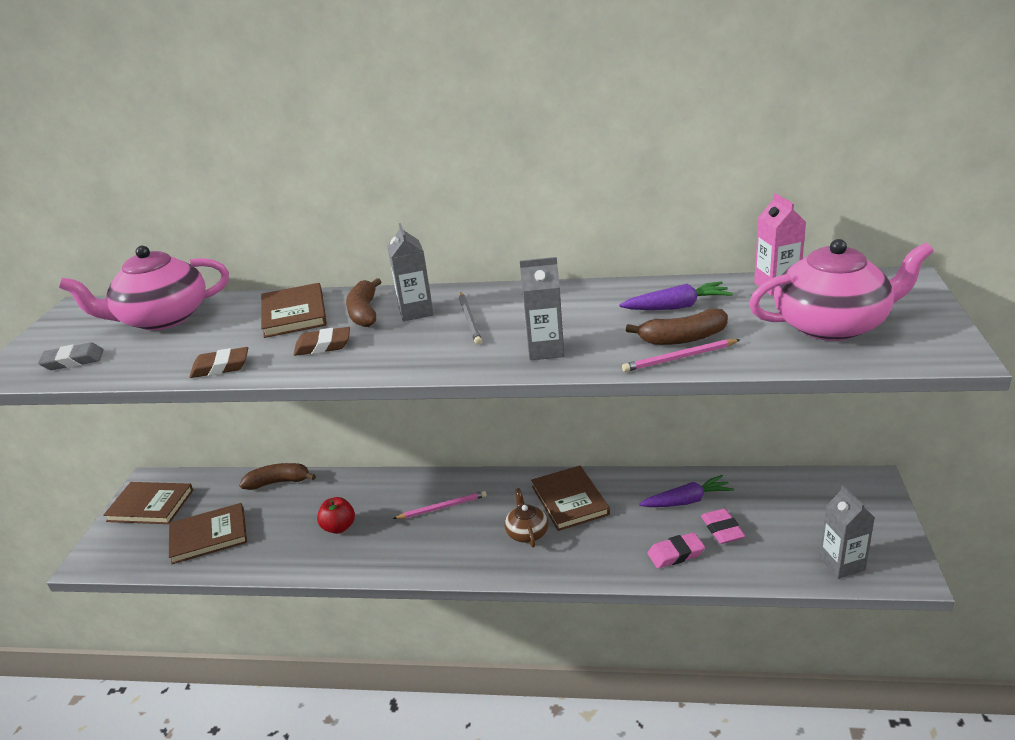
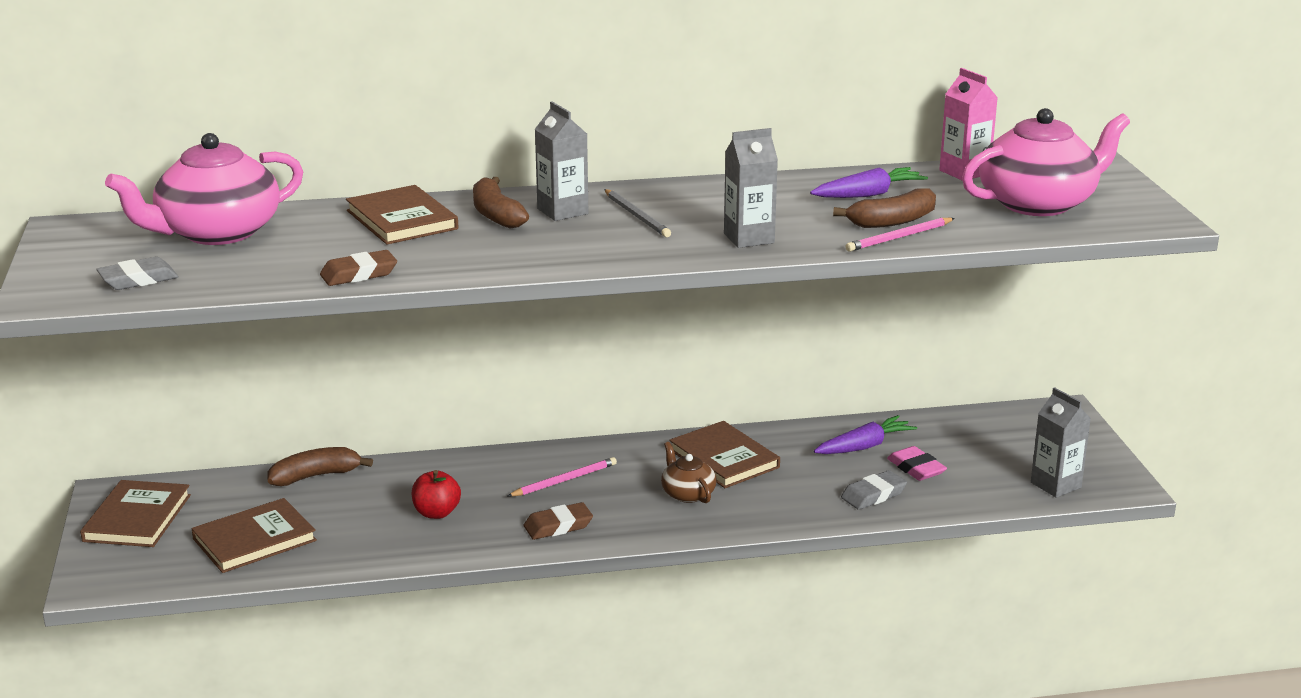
camera: 20 degrees left, 5 degrees down
brown book [103,482,193,524] -> brown book turned 75 degrees counterclockwise [80,480,191,547]
brown eraser [294,327,350,356] -> brown eraser moved to [524,502,593,540]
pink eraser [647,532,705,568] -> grey eraser [841,470,907,510]

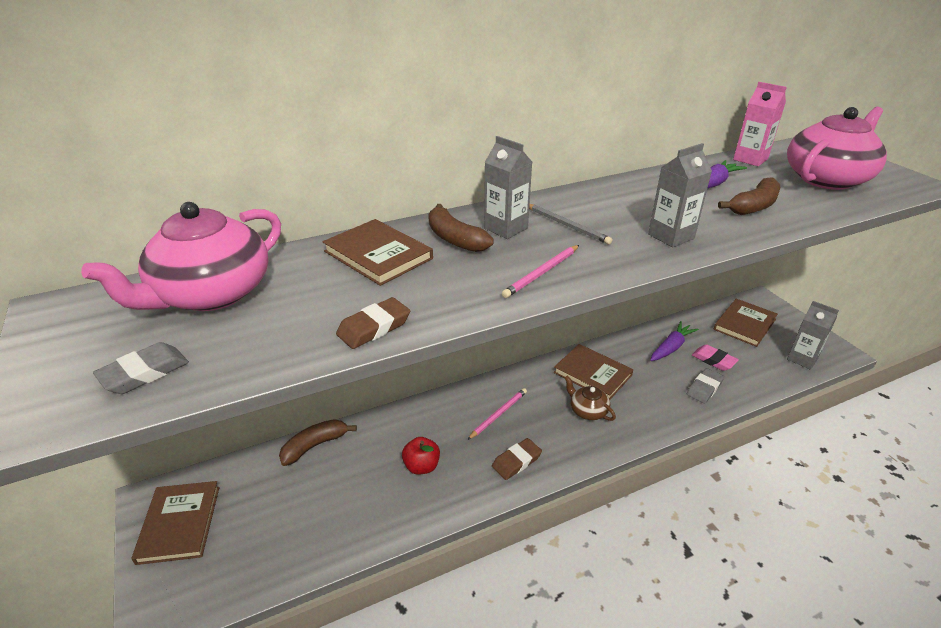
camera: 15 degrees left, 10 degrees up
brown book [191,498,317,573] -> brown book moved to [714,299,778,347]
pink pencil [846,218,955,252] -> pink pencil moved to [502,245,579,298]

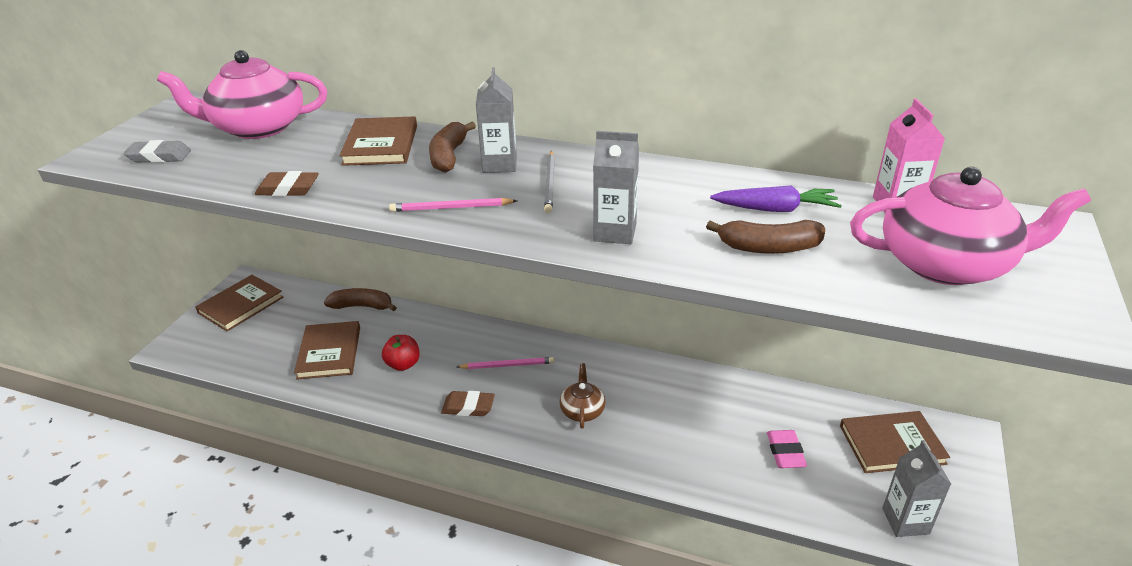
camera: 45 degrees right, 0 degrees up
brown book [554,344,633,400] -> brown book moved to [294,321,360,380]
purple carrot [650,321,699,361] -> none
grey eraser [687,368,724,404] -> none

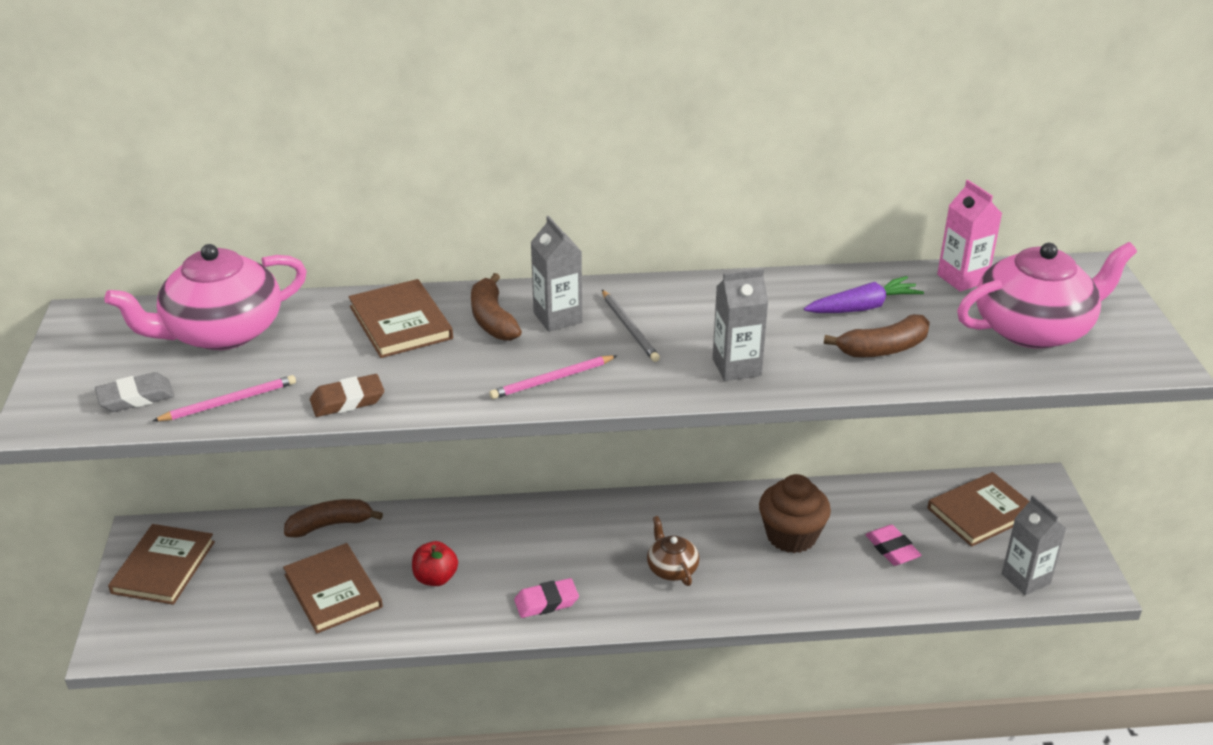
camera: 25 degrees left, 0 degrees up
brown eraser [441,391,495,416] -> pink eraser [514,578,579,618]
pink pencil [457,357,554,369] -> pink pencil moved to [153,375,296,421]
none -> brown cupcake [759,474,831,553]

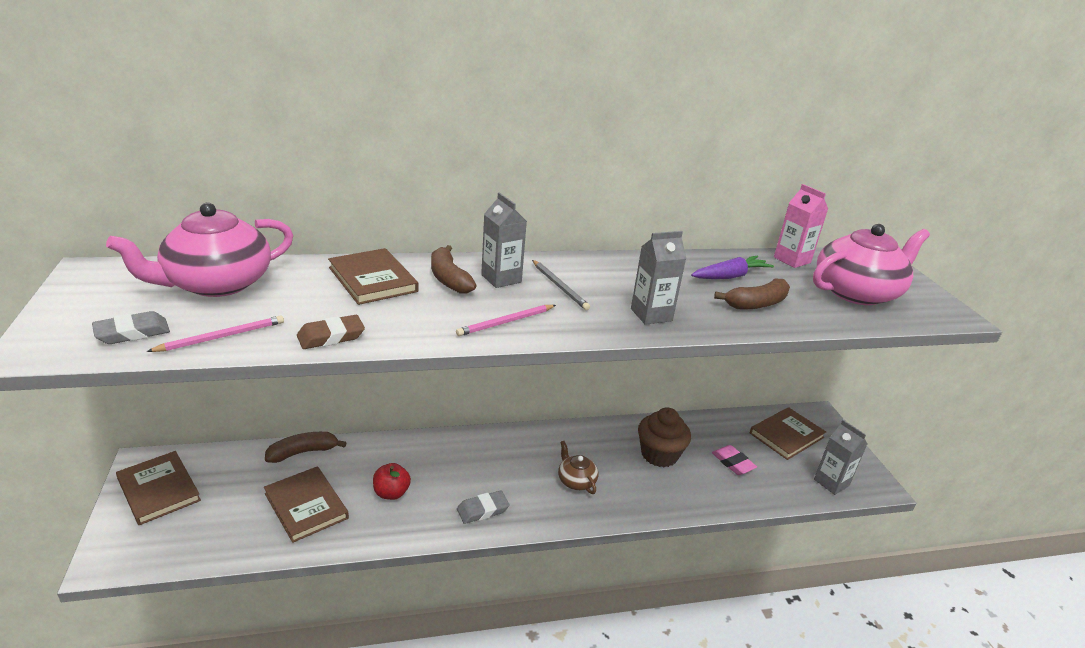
camera: 10 degrees left, 5 degrees down
brown book [108,524,215,605] -> brown book turned 45 degrees counterclockwise [116,451,201,525]
pink eraser [514,578,579,618] -> grey eraser [457,490,509,524]

